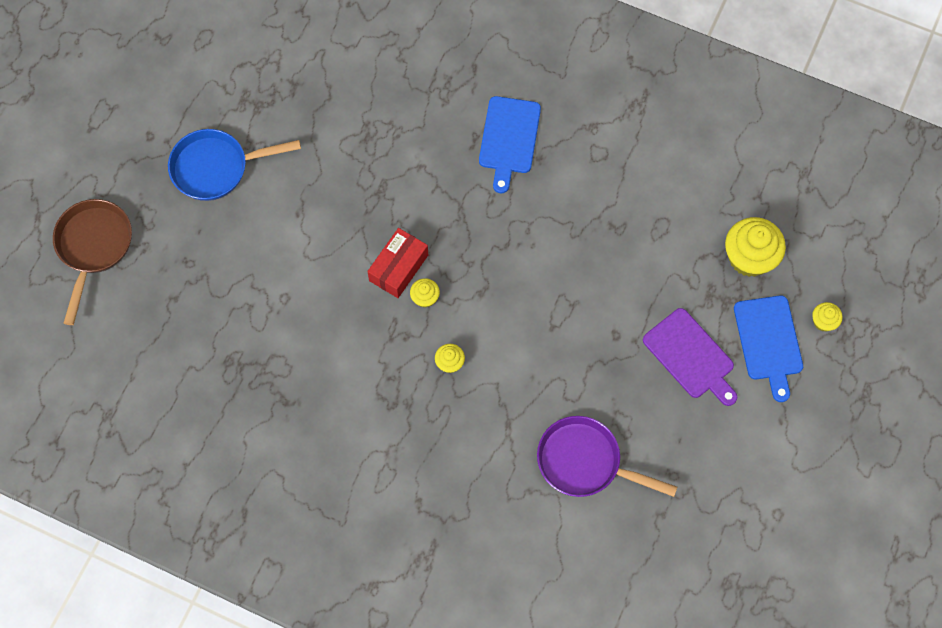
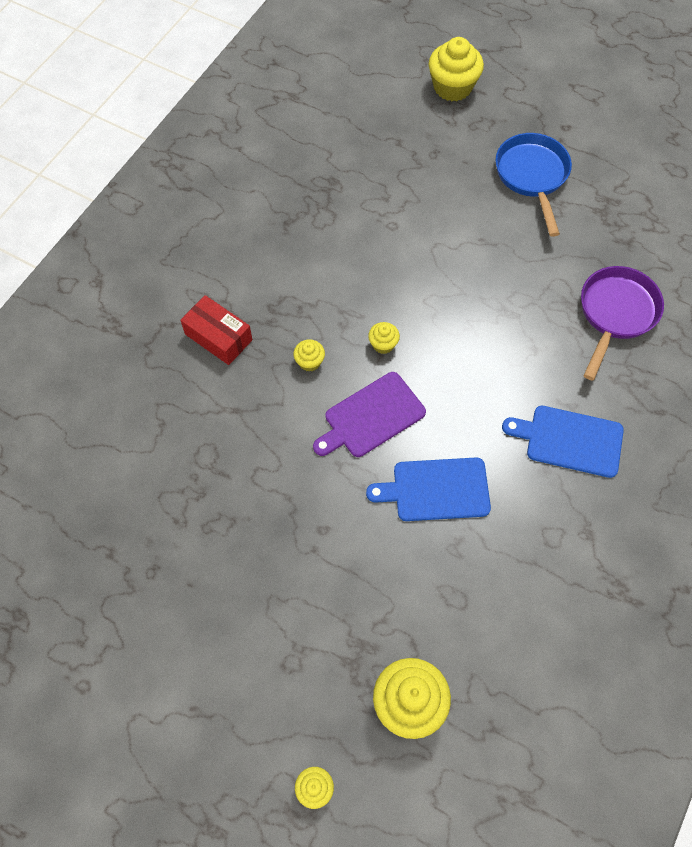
camera: 95 degrees right, 5 degrees down
brown pan [53,199,132,325] -> yellow cupcake [429,37,484,101]
red box [367,228,428,298] -> red box moved to [180,295,252,365]
purple pan [537,416,677,497] -> purple pan moved to [581,266,664,381]
purple cutting board [643,308,738,406] -> purple cutting board moved to [313,372,426,457]
blue cutting board [734,295,803,402] -> blue cutting board moved to [366,458,491,521]

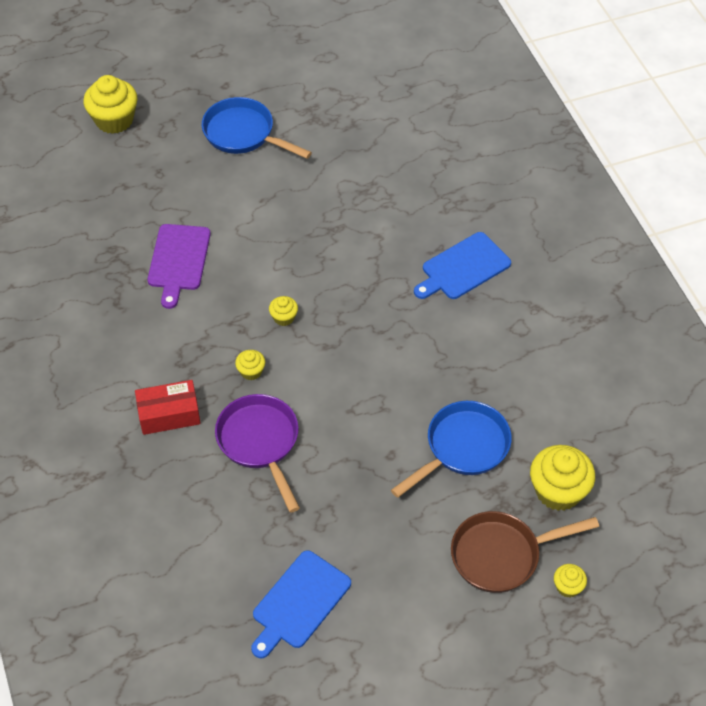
camera: 50 degrees left, 10 degrees down
purple cutting board [313,372,426,457] -> purple cutting board moved to [147,224,211,309]
blue cutting board [366,458,491,521] -> blue cutting board moved to [251,550,351,658]
purple pan [581,266,664,381] -> purple pan moved to [215,394,300,513]
none -> blue pan [391,401,512,498]
none -> brown pan [451,511,599,593]

